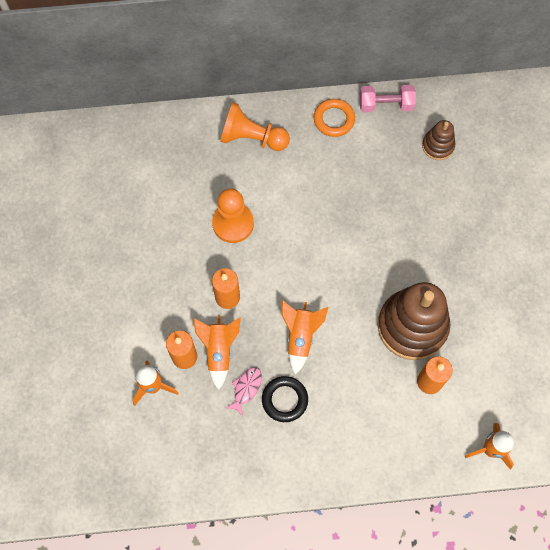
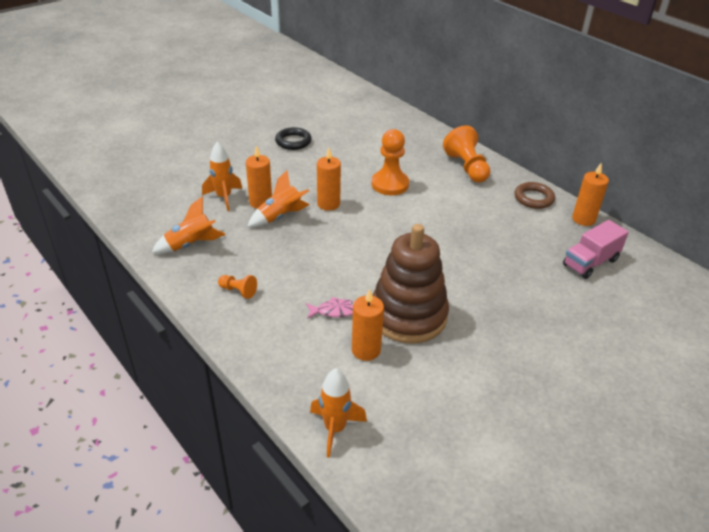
camera: 55 degrees right, 30 degrees down
pink fish [226,367,262,417] -> pink fish moved to [306,297,355,319]
black ring [262,376,308,422] -> black ring moved to [275,127,312,150]
orange rocket [282,300,328,375] -> orange rocket moved to [152,196,226,254]
orange ring [314,99,355,137] -> brown ring [514,182,555,209]
pink dumbbell [360,85,416,112] -> orange candle [572,163,609,226]
brown stacking toy [422,120,455,160] -> pink truck [563,220,629,279]
none -> orange pawn [218,275,257,299]

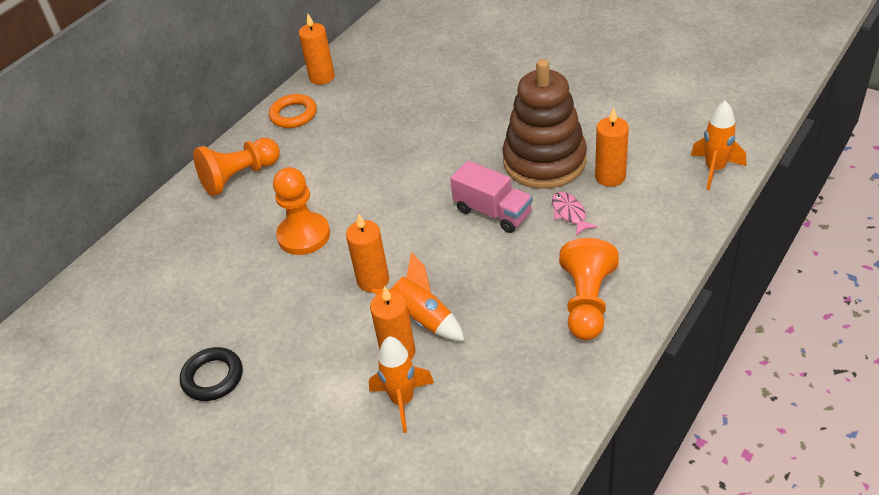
camera: 100 degrees left, 5 degrees up
orange rocket [152,196,226,254] -> none
orange pawn [218,275,257,299] -> orange pawn [559,238,619,340], size x1.98
brown ring [514,182,555,209] -> orange ring [269,94,317,128]
pink truck [563,220,629,279] -> pink truck moved to [450,161,533,233]

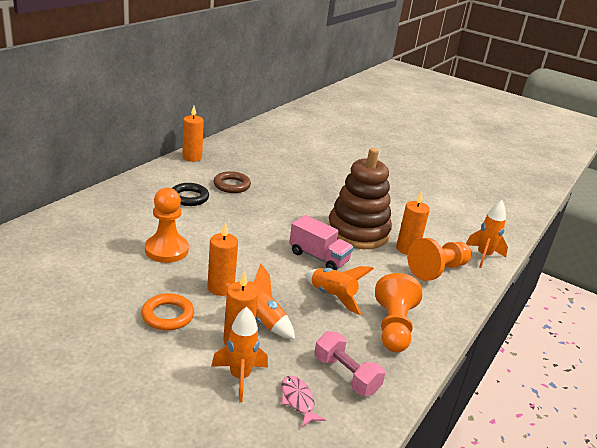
camera: 10 degrees left, 15 degrees down
black ring [180,347,242,401] -> black ring moved to [172,183,209,206]
orange pawn [193,138,280,196] -> orange pawn moved to [408,238,471,281]
orange ring [269,94,317,128] -> orange ring moved to [141,293,194,331]
pink fish [552,192,598,236] -> pink fish moved to [281,376,326,427]
none -> brown ring [213,171,251,193]
none -> orange rocket [305,266,374,315]
none -> pink dumbbell [314,331,385,396]

